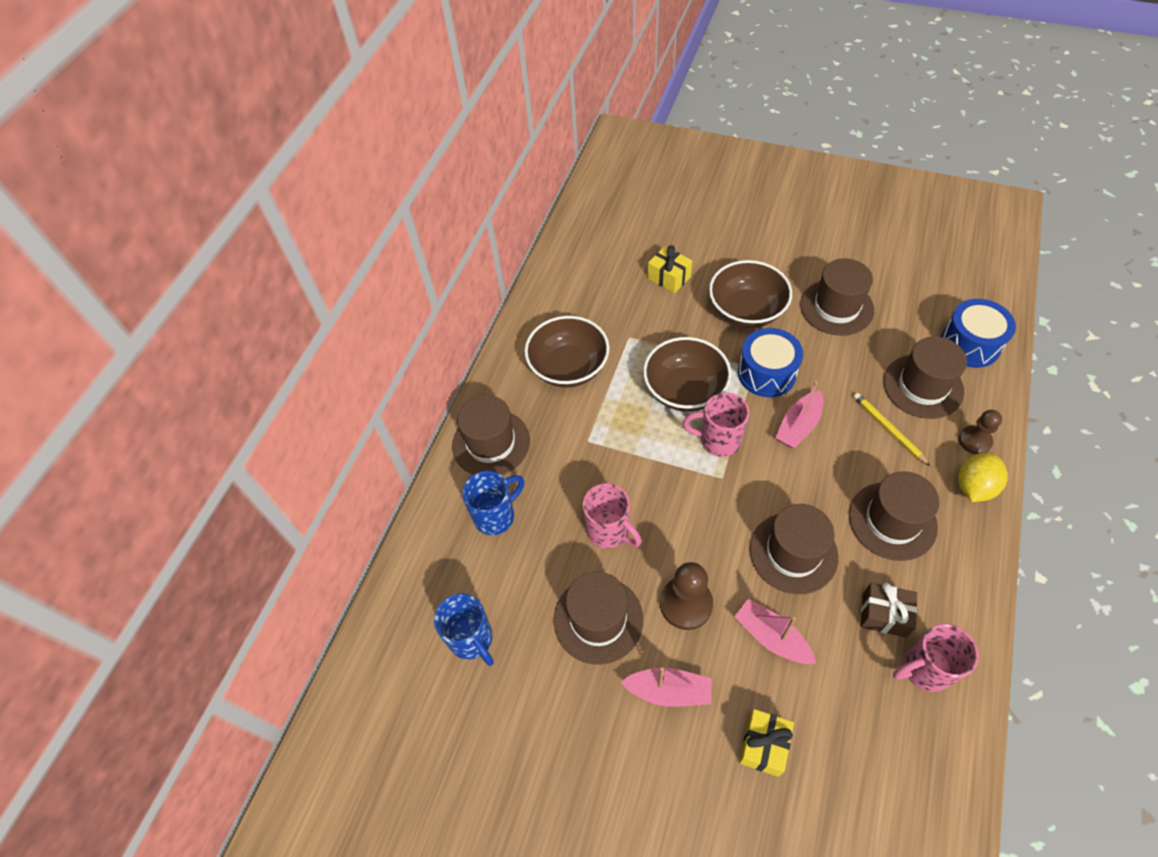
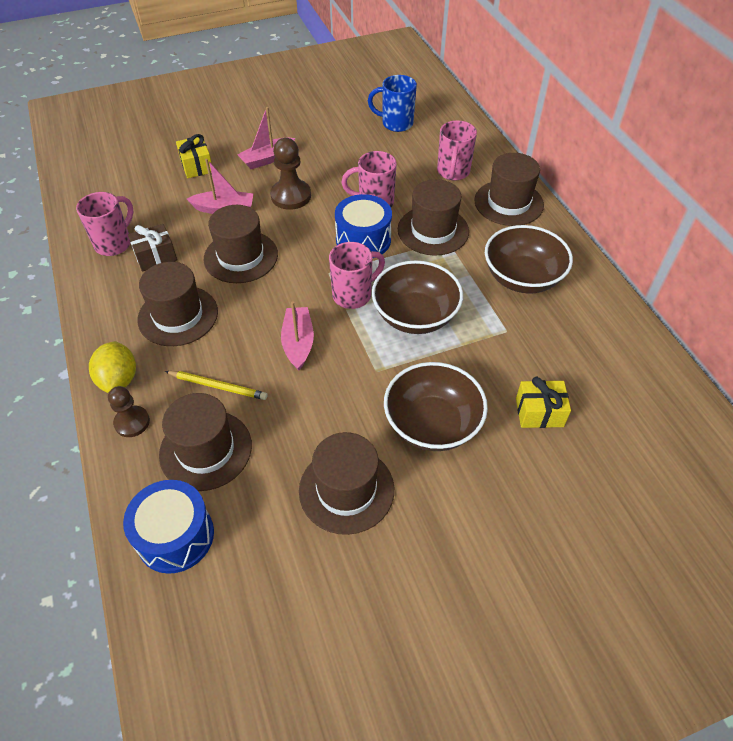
camera: 135 degrees right, 5 degrees down
blue mug [462,471,524,535] -> pink mug [437,120,477,181]
brown hat [554,572,643,665] -> brown hat moved to [398,179,469,255]
blue drum [738,328,803,397] -> blue drum moved to [335,194,392,258]

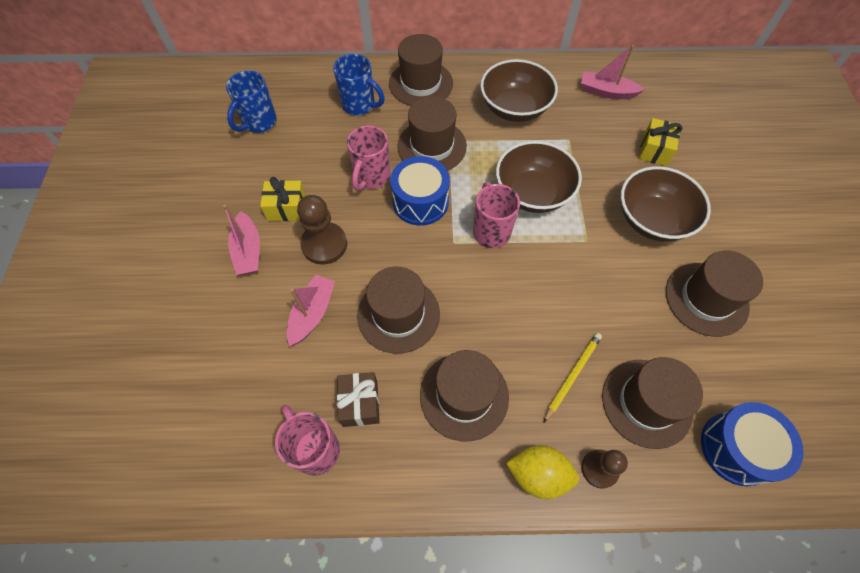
camera: 70 degrees left, 10 degrees up
yellow gift [176,134,212,178] -> yellow gift moved to [260,177,306,221]
pink boat [281,302,314,371] -> pink boat moved to [581,45,645,99]
pink mug [437,120,477,181] -> blue mug [333,54,385,116]

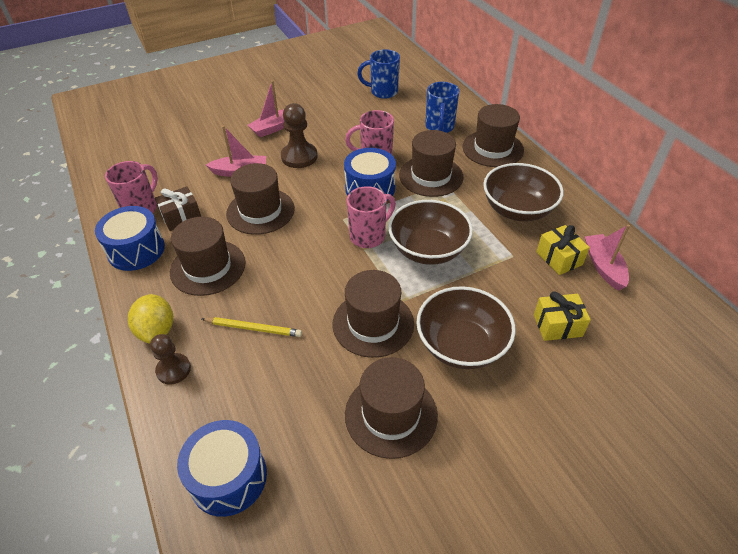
camera: 65 degrees right, 15 degrees down
yellow gift [260,177,306,221] -> yellow gift moved to [537,225,590,275]
brown hat [602,357,703,449] -> brown hat moved to [333,270,414,358]
none -> blue drum [95,206,165,271]

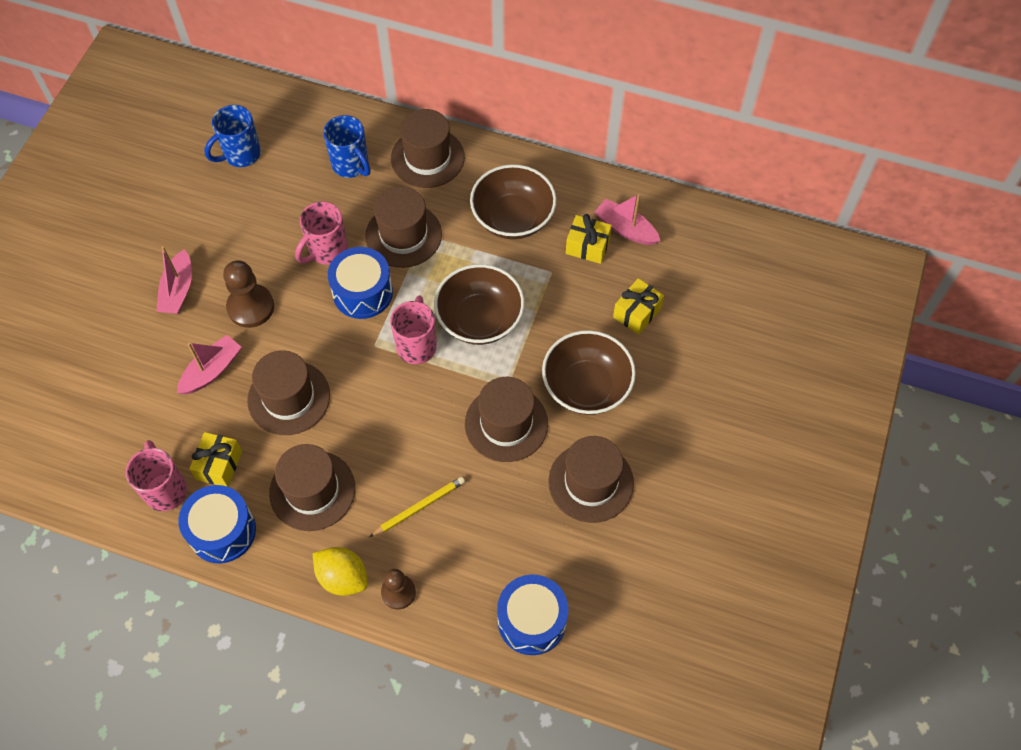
camera: 45 degrees left, 15 degrees up
brown gift [155,186,201,231] -> yellow gift [189,432,242,487]

